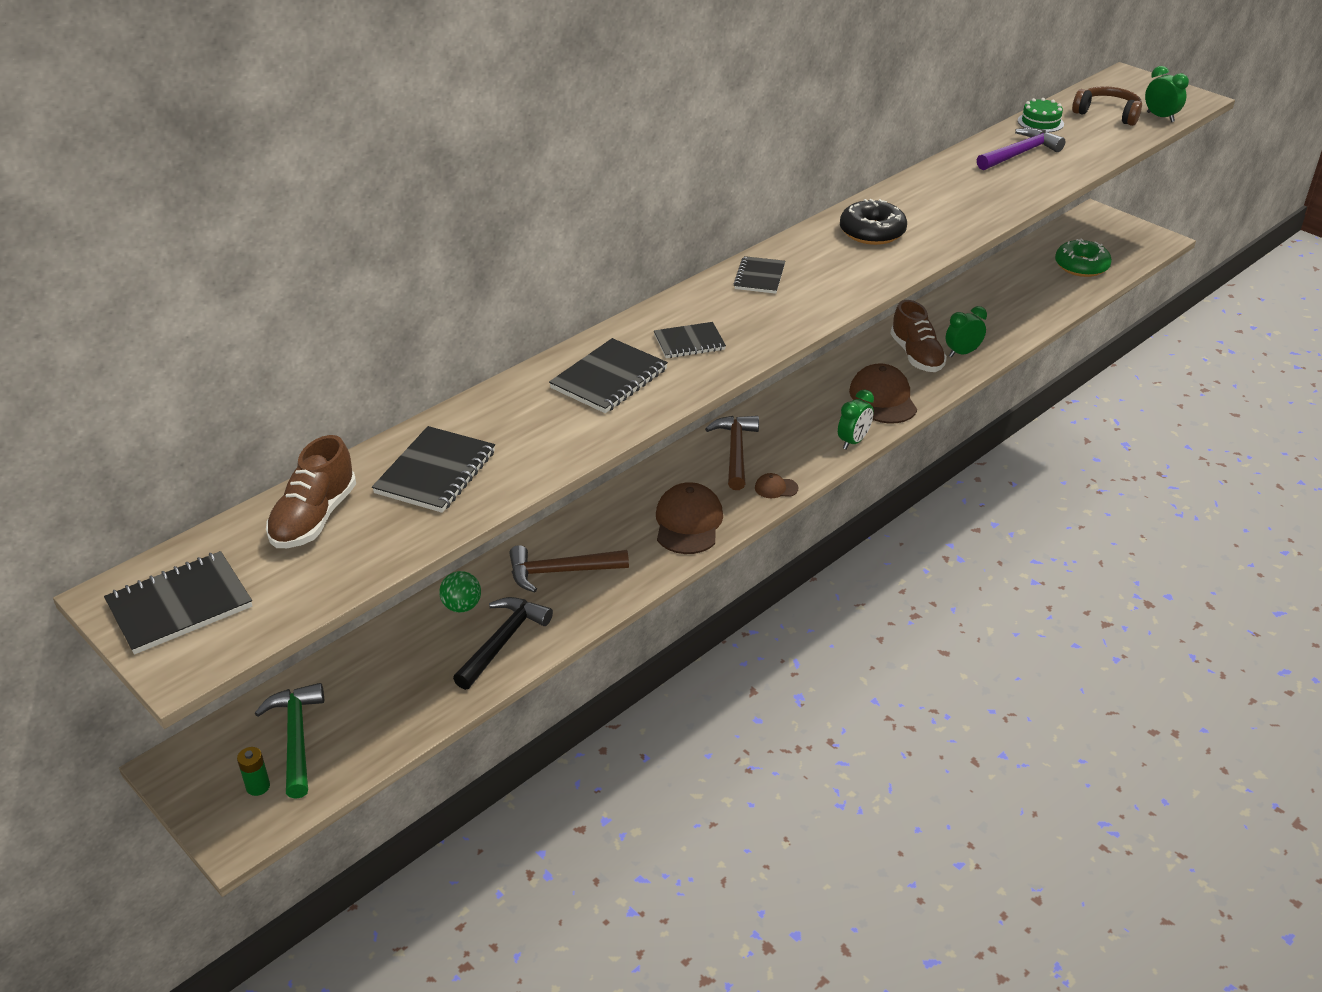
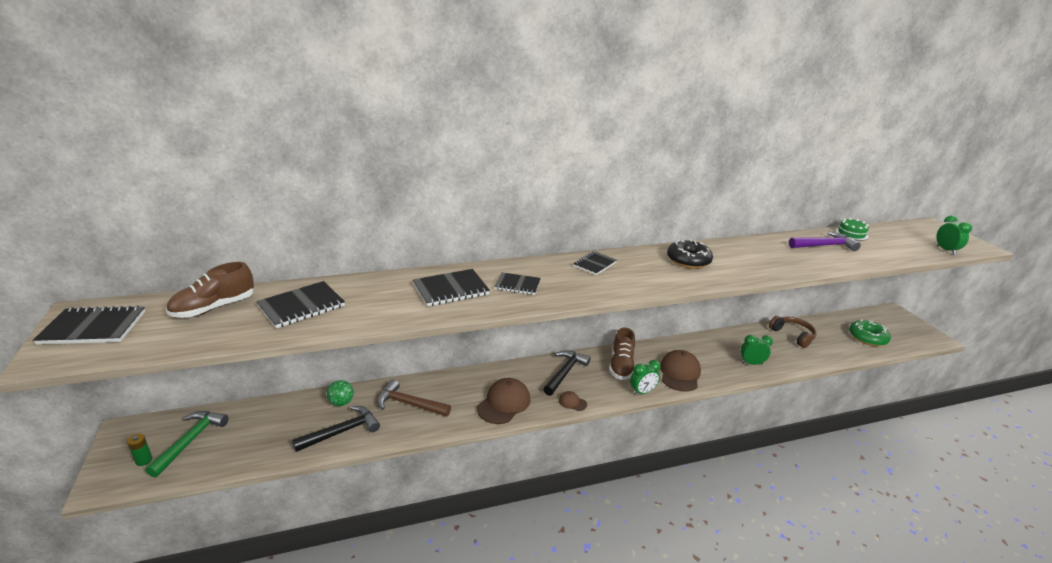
camera: 25 degrees right, 10 degrees down
brown hammer [705,416,759,490] -> black hammer [543,350,590,396]
brown shoe [890,300,947,372] -> brown shoe moved to [609,328,635,380]
brown headphones [1072,86,1142,126] -> brown headphones moved to [769,316,817,348]

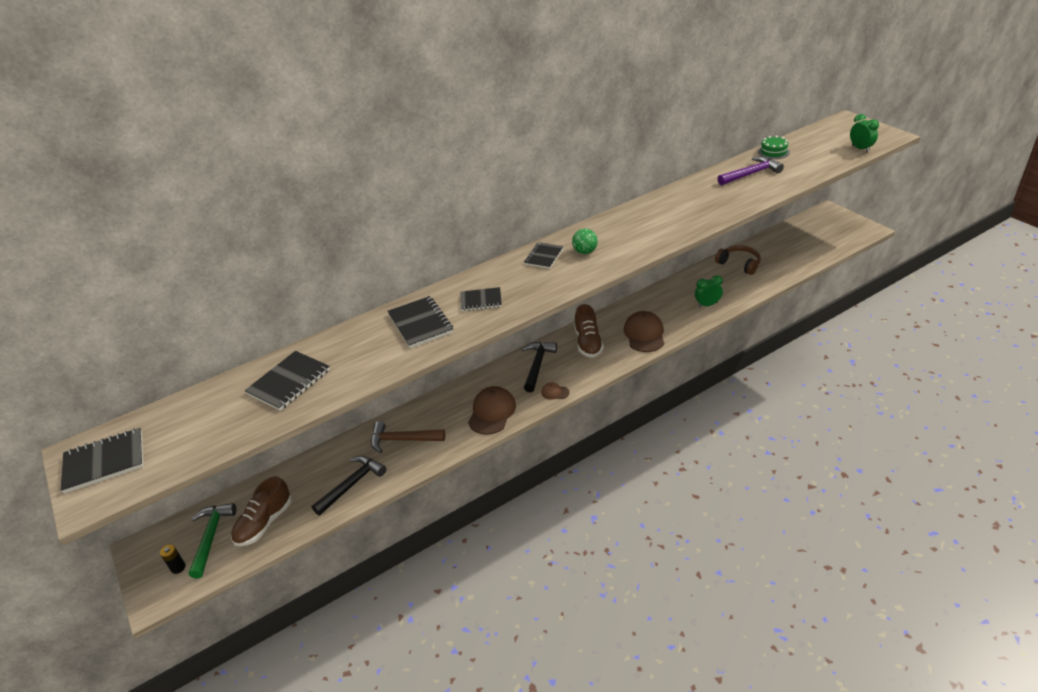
camera: 10 degrees left, 10 degrees up
green battery [127,434,152,466] -> black battery [160,544,186,574]
brown shoe [166,262,254,318] -> brown shoe moved to [231,476,292,546]
green ball [327,380,354,406] -> green ball moved to [572,229,598,254]
black notebook [413,269,490,307] -> black notebook turned 75 degrees counterclockwise [387,296,453,348]
green clock [630,360,661,395] -> none
black donut [667,239,713,269] -> none
green donut [849,320,891,346] -> none

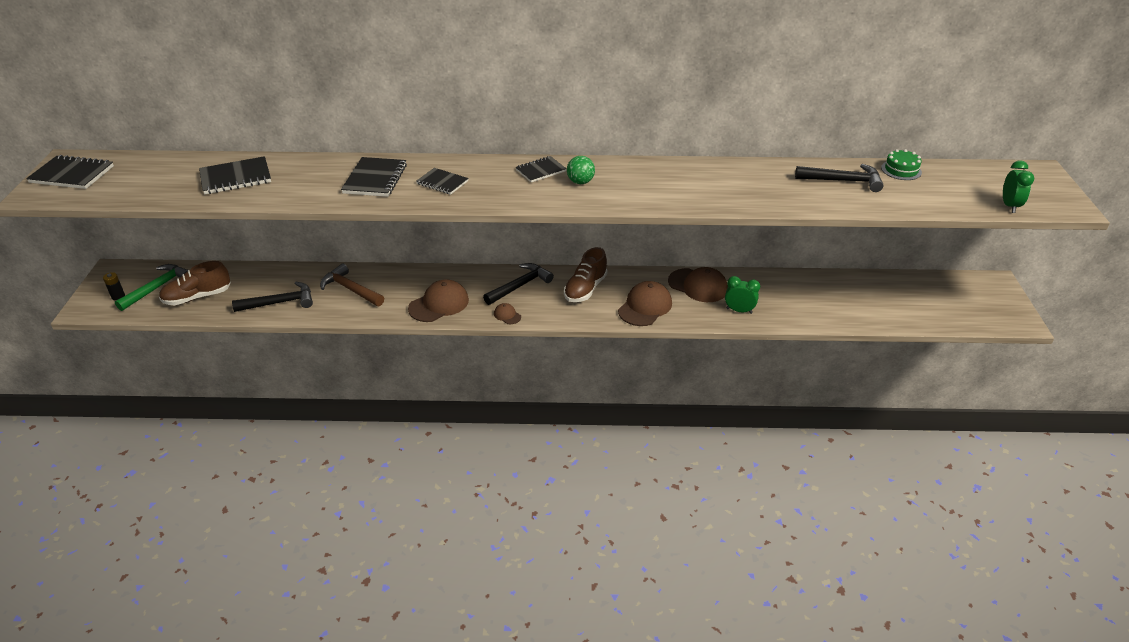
camera: 30 degrees right, 0 degrees up
brown headphones [715,245,761,275] -> none
purple hammer [718,156,784,186] -> black hammer [795,164,884,192]
none -> brown cap [668,267,728,302]

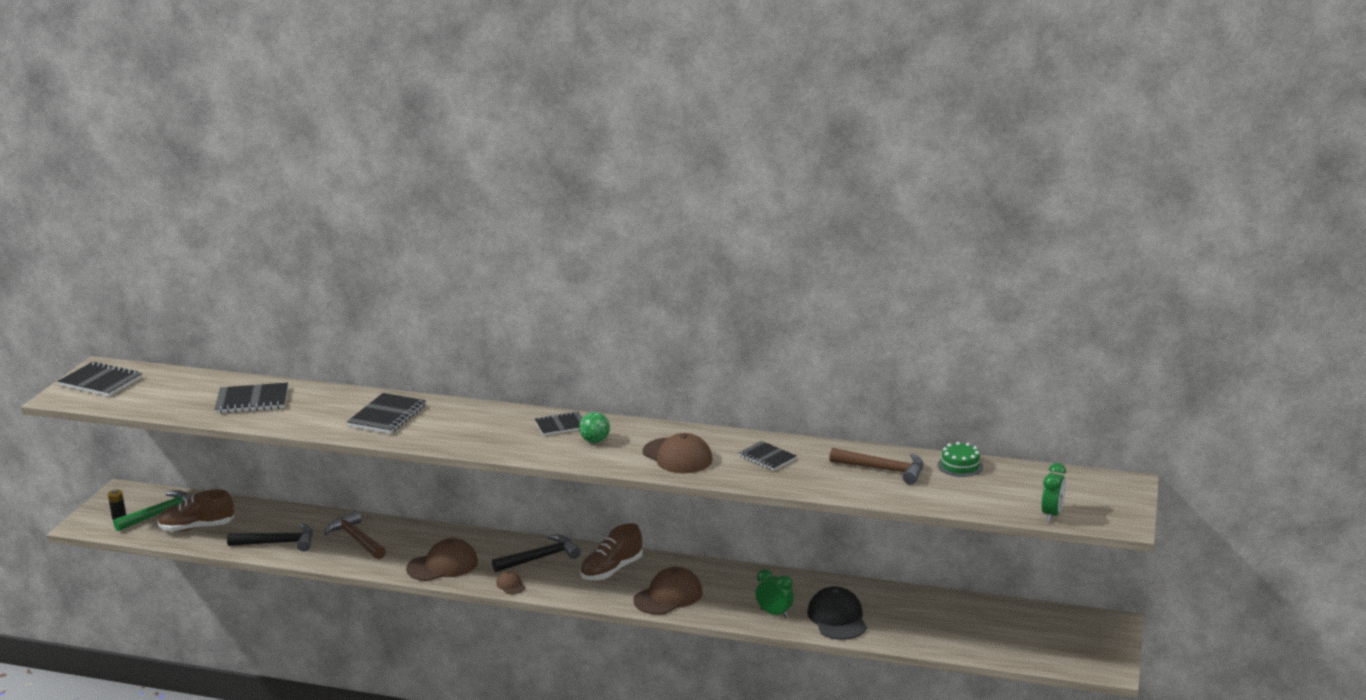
camera: 15 degrees right, 15 degrees down
black notebook [416,168,469,195] -> black notebook moved to [739,441,796,471]
brown cap [668,267,728,302] -> brown cap moved to [643,433,713,473]
black hammer [795,164,884,192] -> brown hammer [829,448,923,485]
none -> black cap [807,586,867,640]

